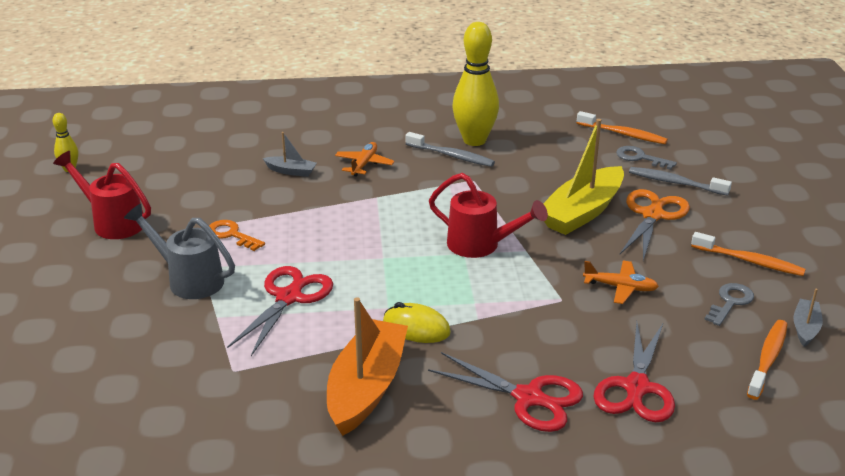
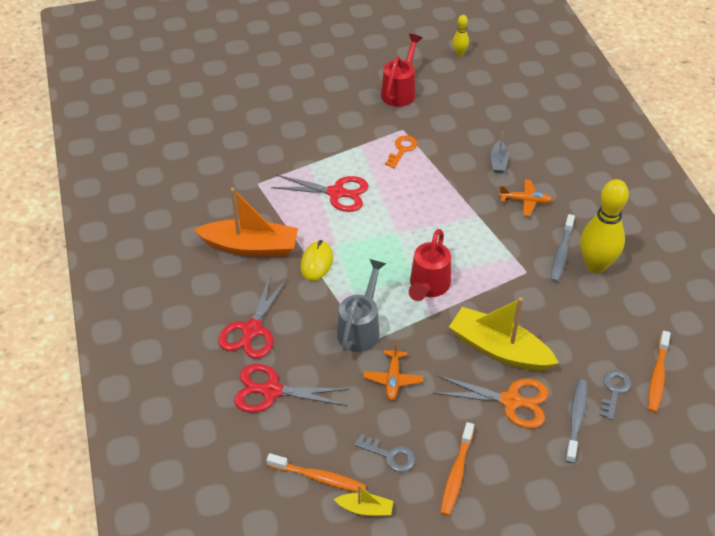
camera: 80 degrees right, 15 degrees up
grey watering can [124,204,235,299] -> grey watering can moved to [337,259,387,352]
grey boat [793,289,823,347] -> yellow boat [334,484,393,517]

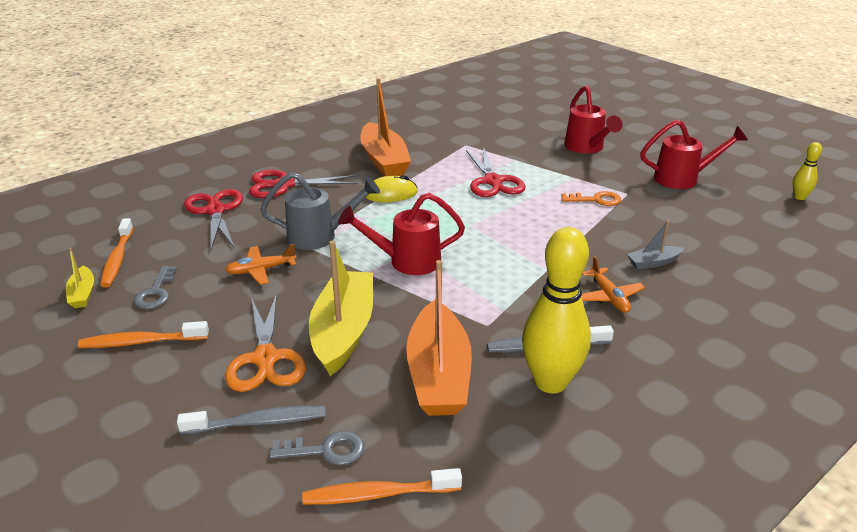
camera: 65 degrees right, 15 degrees down
none -> orange boat [406,260,472,416]
none -> red watering can [564,86,623,154]

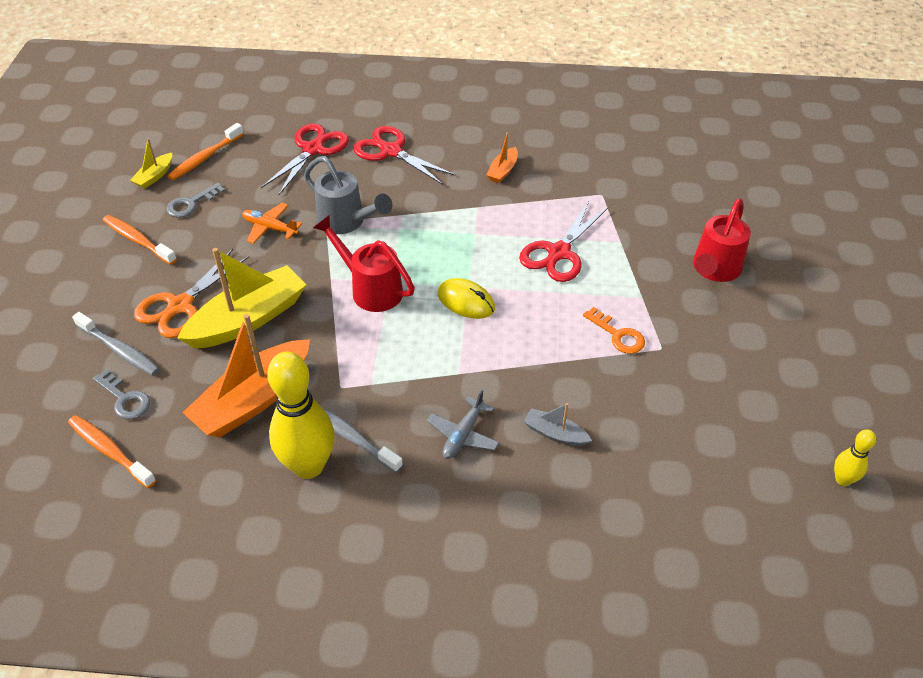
camera: 45 degrees right, 15 degrees up
orange boat [360,78,411,176] -> orange boat [487,133,518,183], size x0.47
yellow mouse [366,175,418,202] -> yellow mouse moved to [438,278,495,319]
orange plane [581,256,645,313] -> grey plane [427,390,499,459]
red watering can [640,120,748,189] -> none

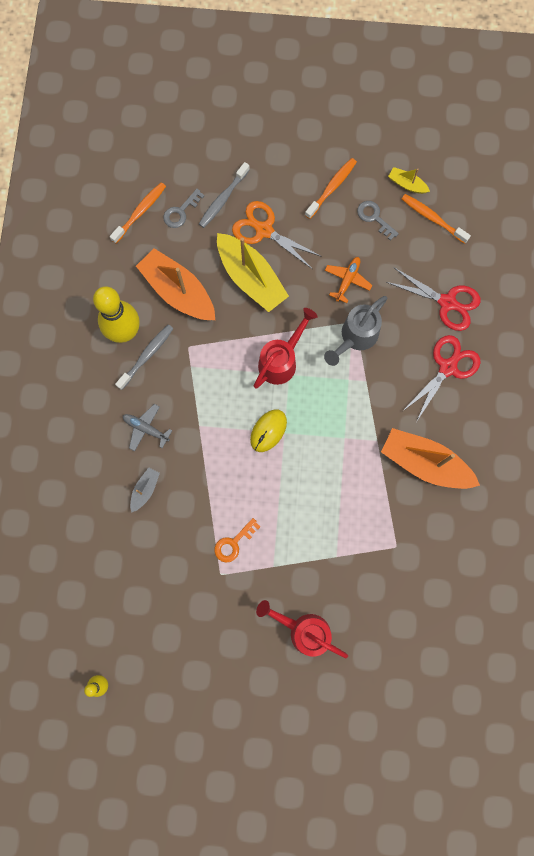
camera: 90 degrees right, 30 degrees up
orange boat [487,133,518,183] -> orange boat [381,428,480,489], size x2.14
red scissors [519,201,608,282] -> none

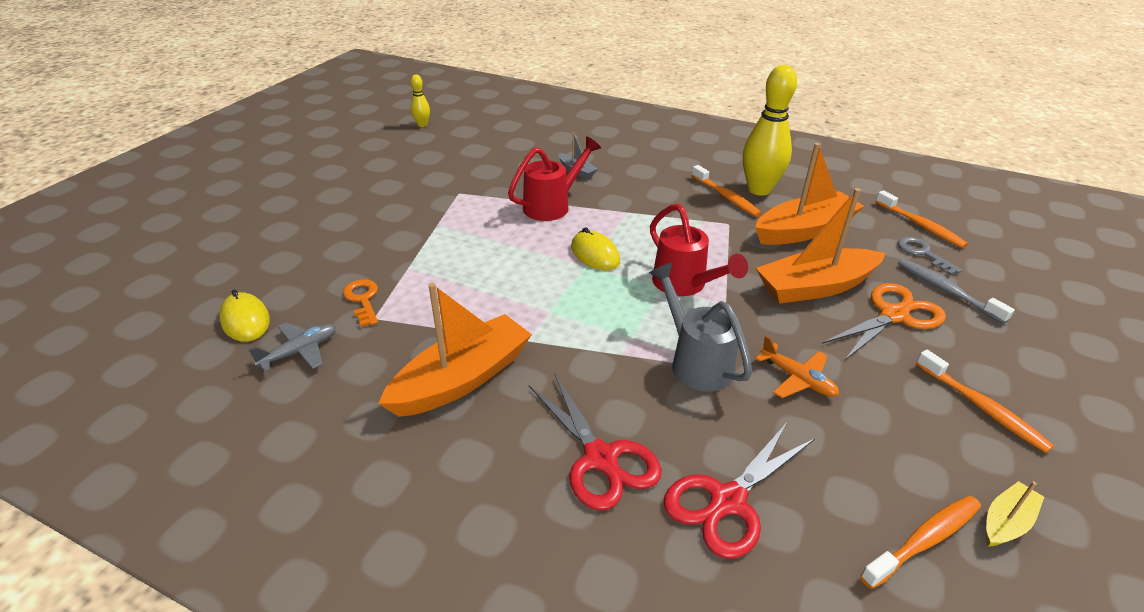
camera: 110 degrees right, 40 degrees down
grey toothbrush [115,324,174,390] -> orange toothbrush [691,165,762,217]
grey plane [123,404,173,451] -> grey plane moved to [249,322,336,371]
orange key [214,518,260,563] -> orange key moved to [343,279,378,327]
yellow boat [217,233,289,312] -> orange boat [756,188,885,304]
red watering can [256,600,348,658] -> red watering can moved to [508,136,601,221]
grey key [357,201,399,241] -> none
none -> yellow mouse [219,289,270,342]

